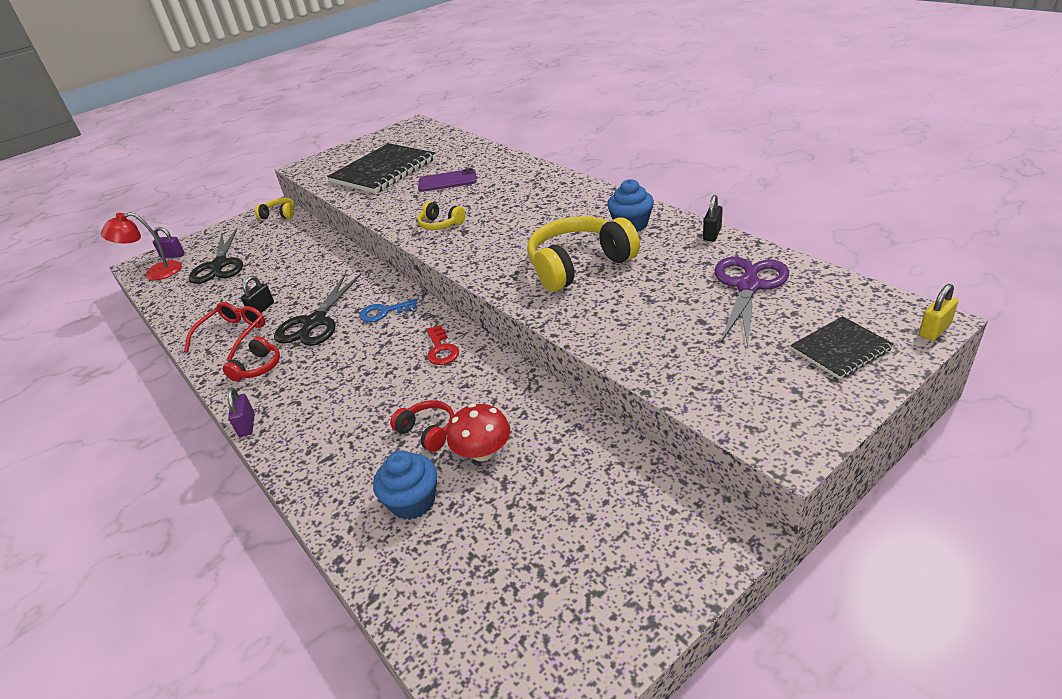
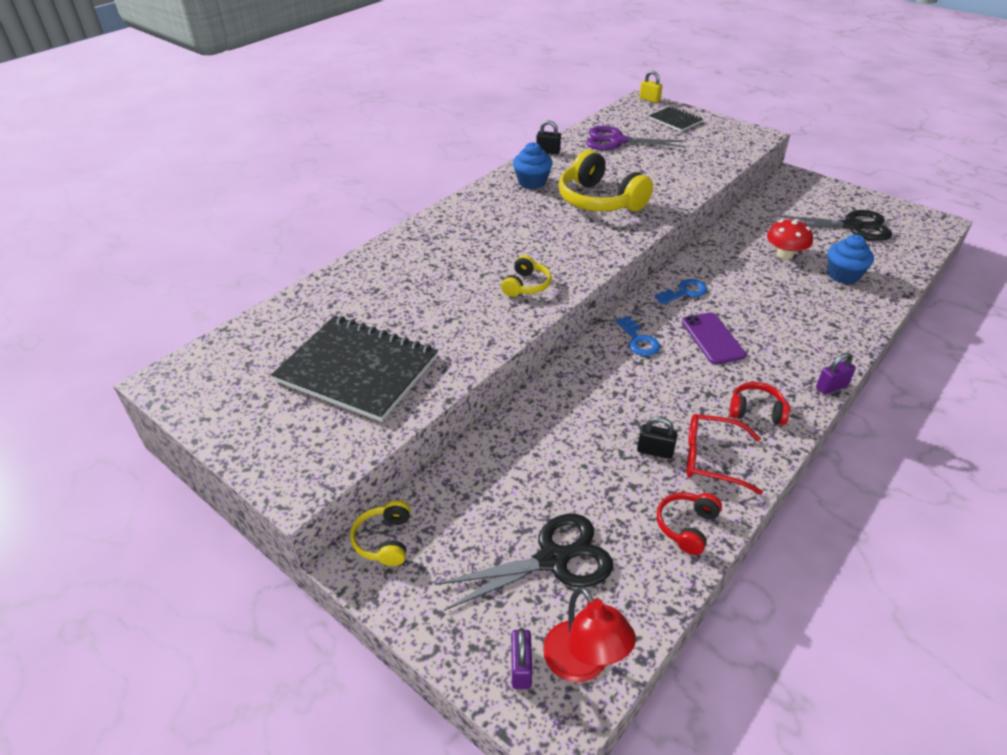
camera: 105 degrees left, 5 degrees up
black scissors [274,274,361,346] -> black scissors moved to [776,210,892,241]
red headphones [390,400,454,452] -> red headphones moved to [657,492,722,555]
purple phone [418,168,476,192] -> purple phone moved to [682,312,746,365]
red key [426,325,459,365] -> blue key [654,279,707,305]

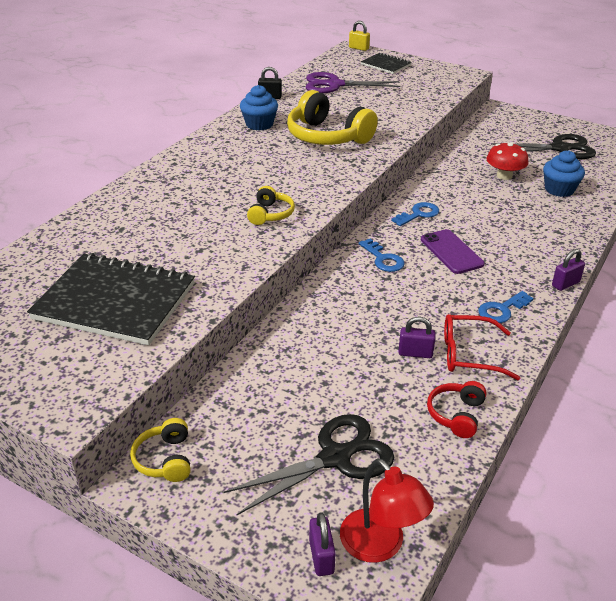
camera: 10 degrees left, 5 degrees down
black padlock [637,416,678,459] -> purple padlock [398,317,436,358]
red headphones [730,382,790,425] -> blue key [478,291,534,323]

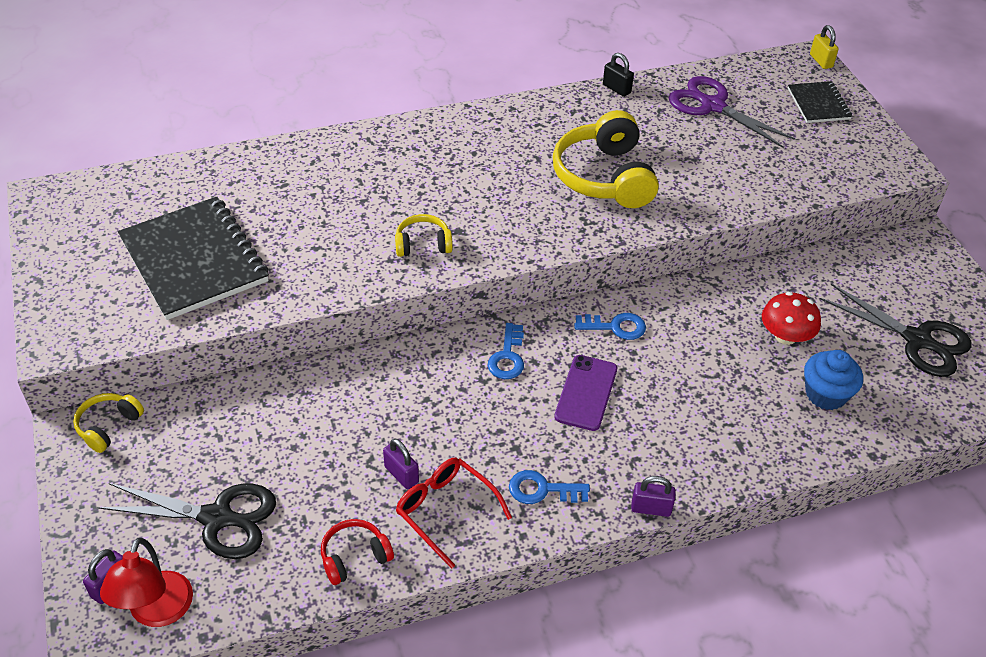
camera: 40 degrees right, 10 degrees up
blue cupcake [240,85,278,131] -> none
yellow headphones [247,186,295,225] -> yellow headphones turned 150 degrees counterclockwise [395,214,453,257]

